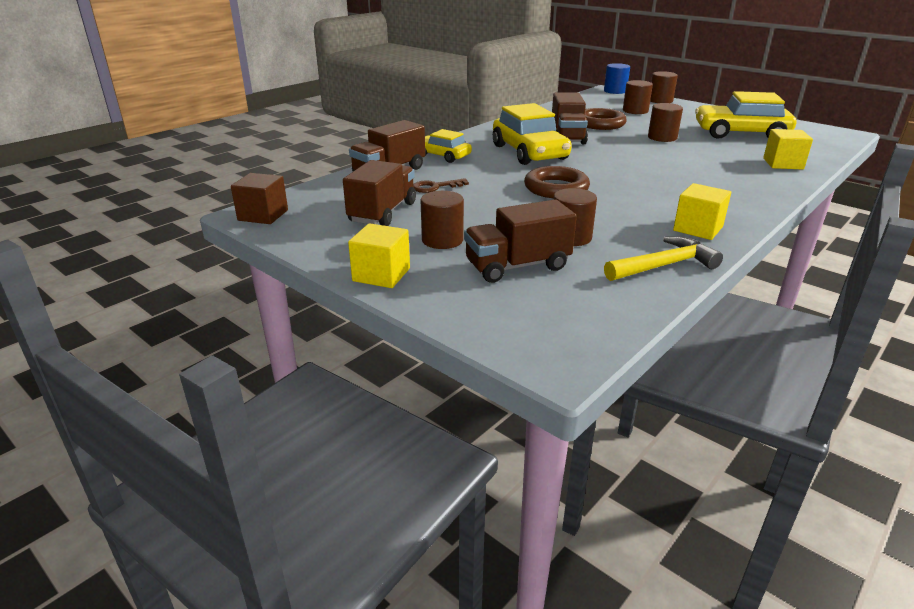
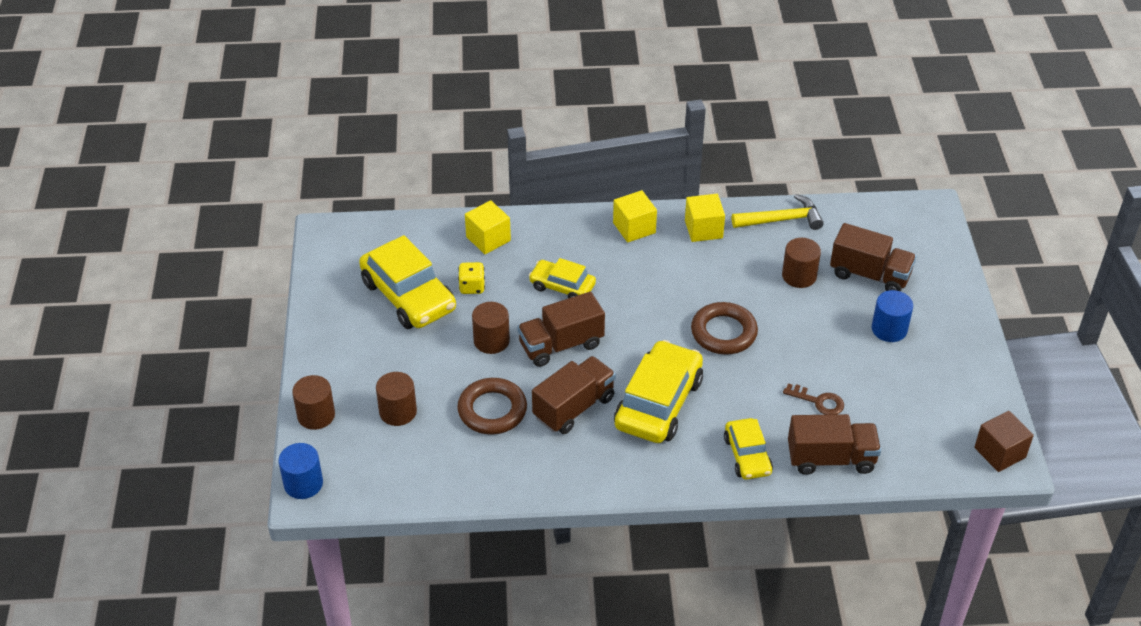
camera: 135 degrees left, 15 degrees up
brown truck [343,160,416,226] -> brown truck moved to [517,292,605,367]
yellow cube [348,223,410,288] -> yellow cube moved to [613,190,657,242]
brown cylinder [420,191,464,249] -> blue cylinder [872,290,913,342]
yellow hammer [604,236,723,281] -> yellow hammer turned 150 degrees clockwise [732,194,824,230]
none -> yellow dice [458,262,485,294]
none -> yellow car [529,258,596,298]

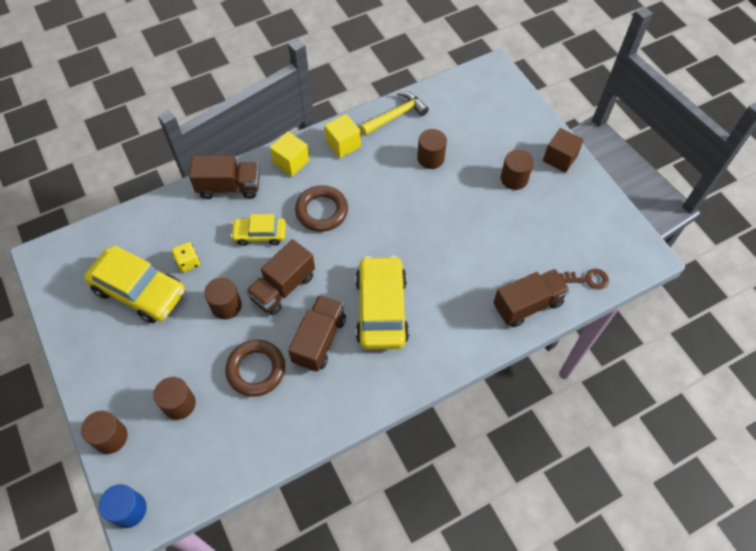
camera: 25 degrees left, 15 degrees up
yellow cube [465,200,511,254] -> none
brown ring [691,302,758,355] -> brown ring moved to [295,185,348,232]
yellow car [724,418,773,480] -> none
brown key [783,384,844,415] -> brown key moved to [559,269,609,290]
brown truck [830,223,916,292] -> brown truck moved to [189,156,260,199]
blue cylinder [872,290,913,342] -> brown cylinder [501,150,534,190]
brown cube [974,411,1034,472] -> brown cube moved to [543,128,584,173]

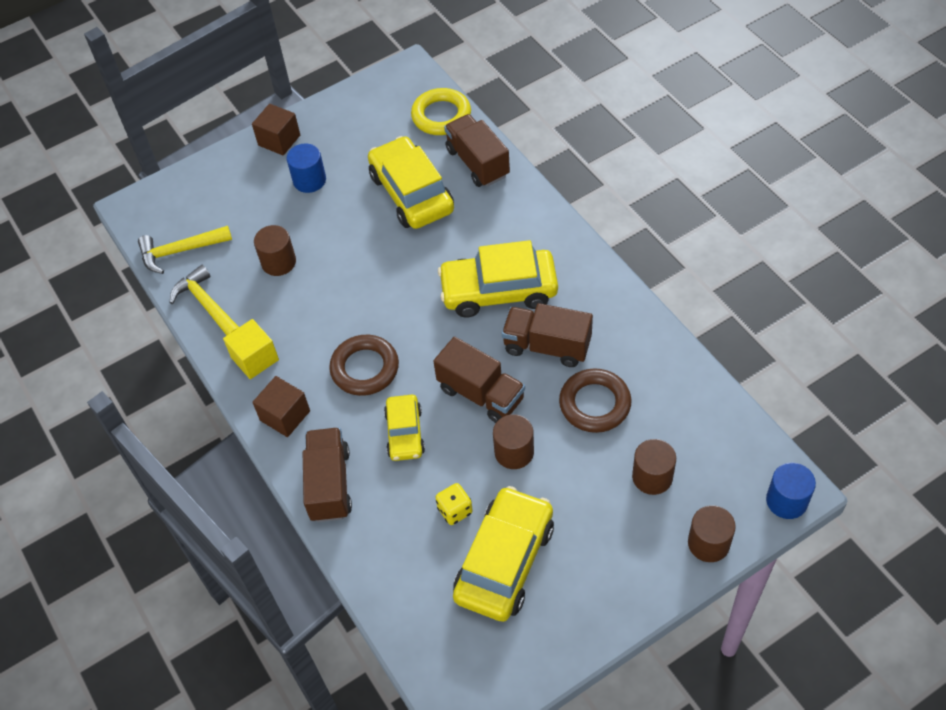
camera: 90 degrees left, 5 degrees down
yellow cube [270,131,309,177] -> brown cube [252,376,310,437]
brown cylinder [501,150,534,190] -> blue cylinder [287,144,326,193]
brown key [559,269,609,290] -> yellow ring [411,88,471,135]
none -> yellow hammer [138,226,232,274]
none -> yellow car [368,136,454,229]

